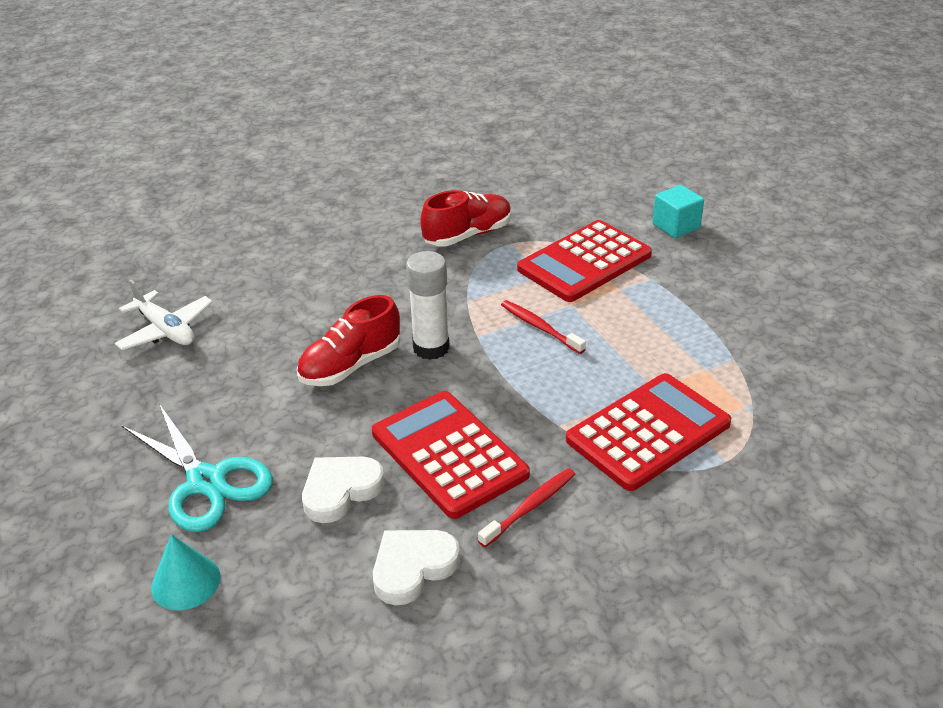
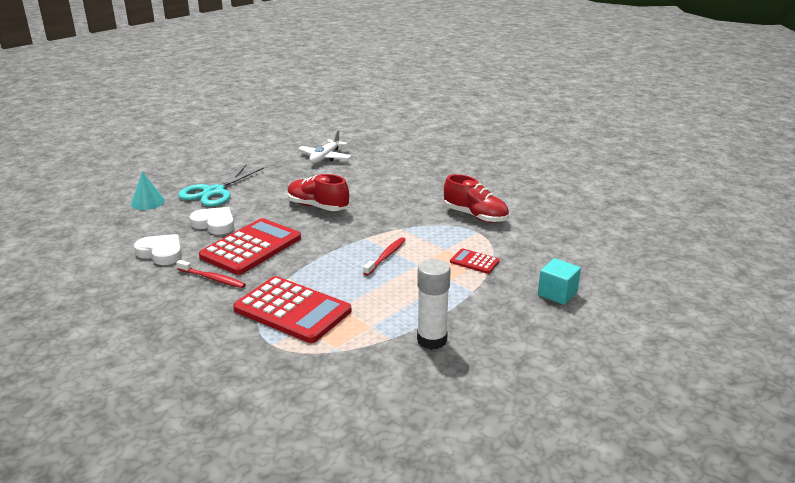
camera: 70 degrees right, 10 degrees down
white glue stick [406,251,449,360] -> white glue stick moved to [417,259,451,350]
red calculator [517,220,652,302] -> red calculator [450,248,500,274], size x0.47

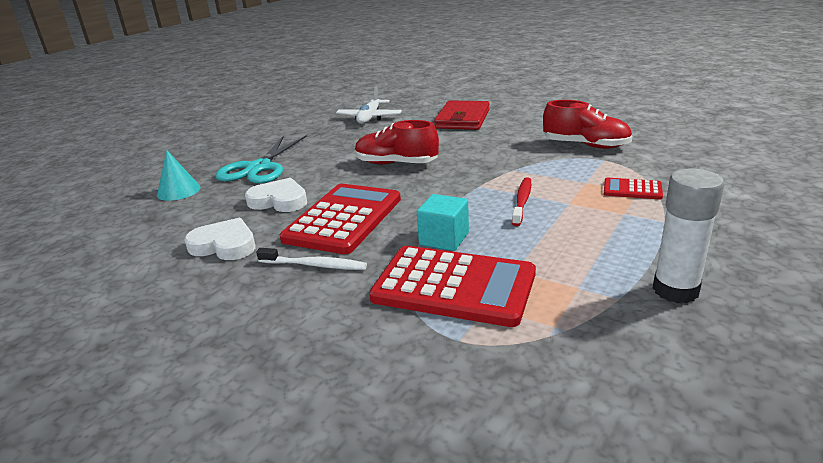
camera: 10 degrees left, 0 degrees up
red toothbrush [176,260,246,288] -> white toothbrush [256,248,367,270]
turquoise cube [538,258,581,305] -> turquoise cube moved to [417,194,469,251]
none -> red wallet [434,100,490,130]

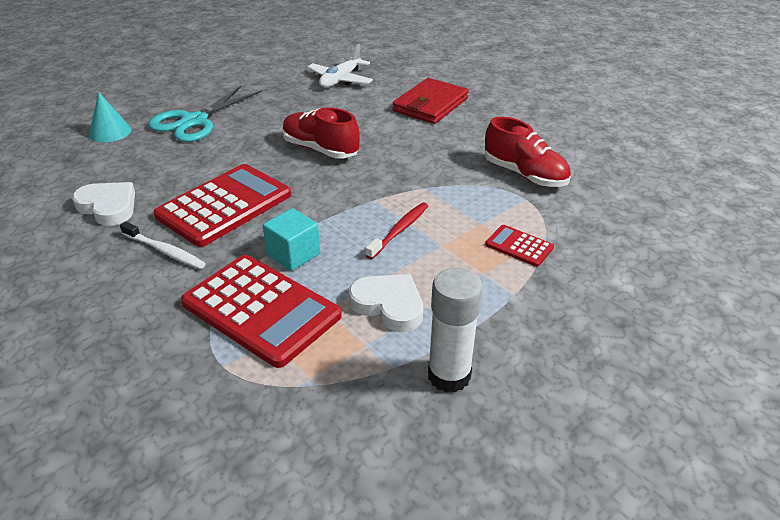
camera: 15 degrees right, 10 degrees up
white heart [245,178,307,212] -> white heart moved to [349,274,423,332]

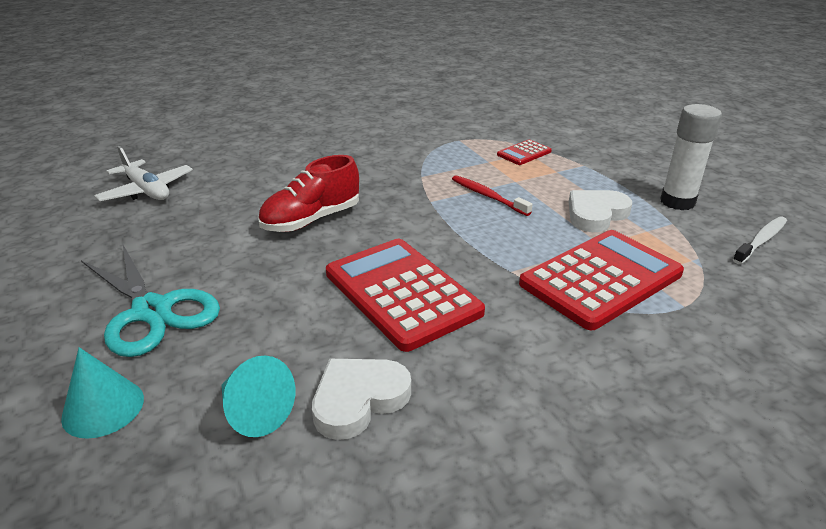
camera: 75 degrees left, 5 degrees down
white toothbrush [120,221,206,269] -> white toothbrush moved to [733,216,787,264]
turquoise cube [263,208,320,271] -> none
red wallet [393,78,469,124] -> none
red shoe [485,117,571,187] -> none
none -> turquoise cone [222,356,295,437]

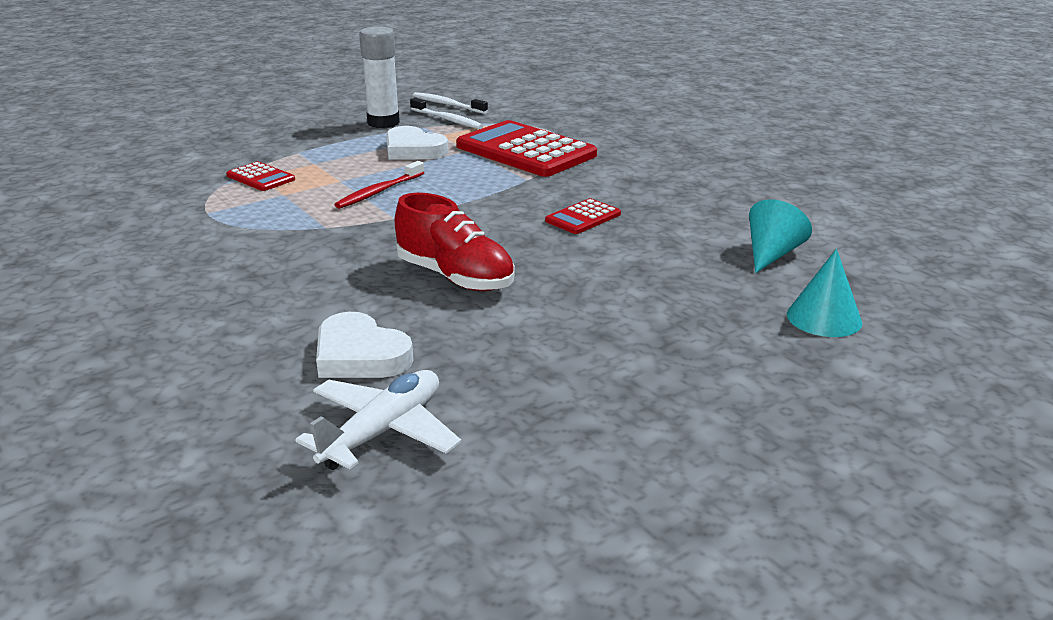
camera: 100 degrees left, 5 degrees down
turquoise scissors [81,243,220,357] -> none
white heart [312,359,411,440] -> white heart moved to [316,312,413,378]
red calculator [326,239,485,352] -> red calculator [545,198,621,234], size x0.47
none -> white toothbrush [410,98,484,129]

